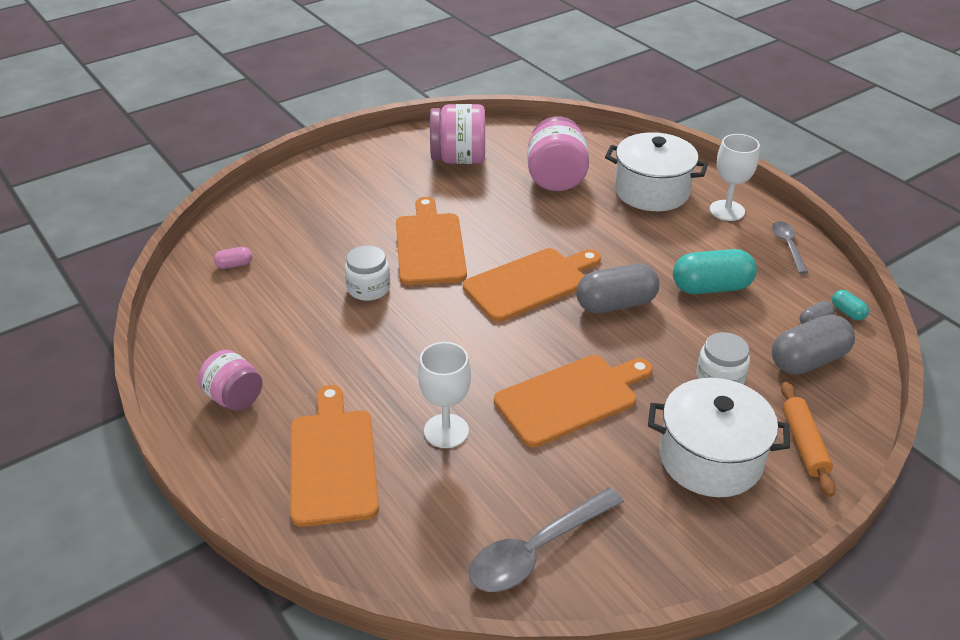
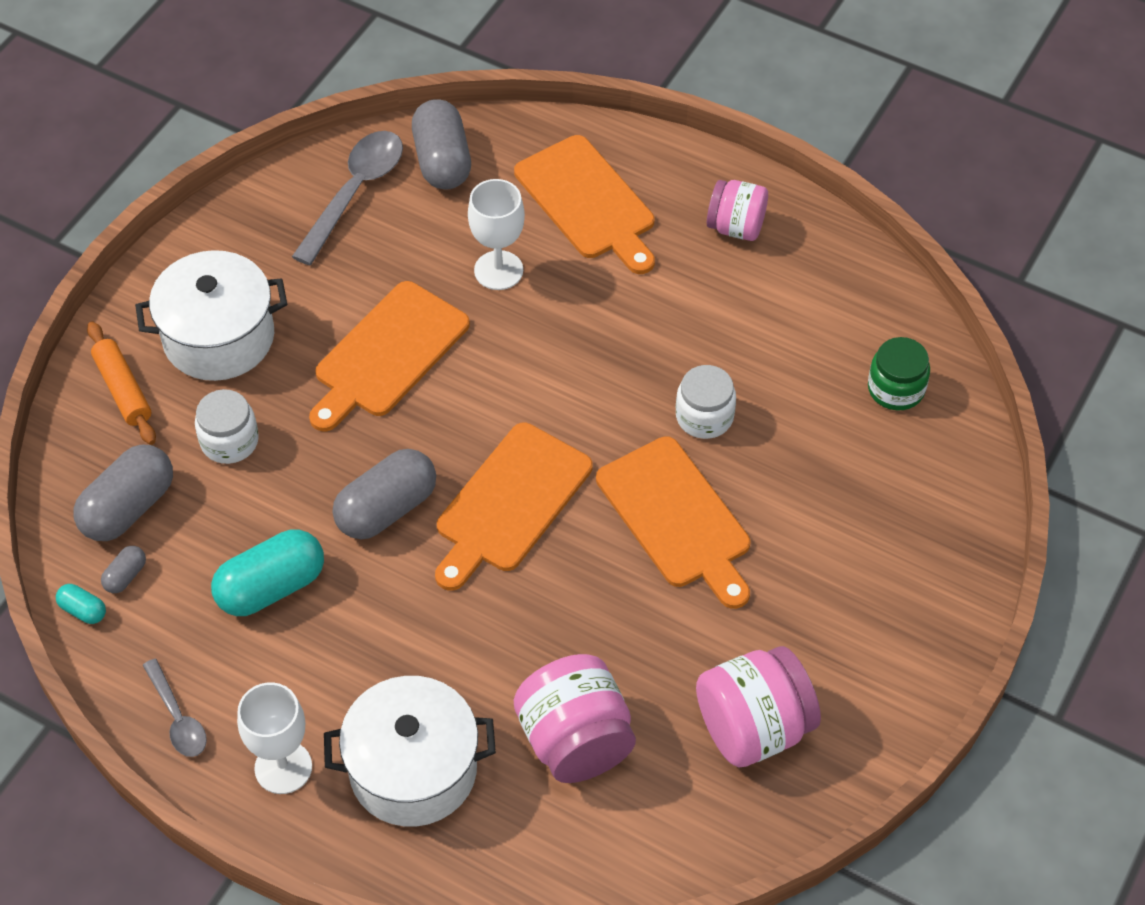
camera: 155 degrees right, 15 degrees up
pink capsule [214,247,252,269] -> green jar [868,337,930,410]
none -> grey capsule [412,99,471,190]

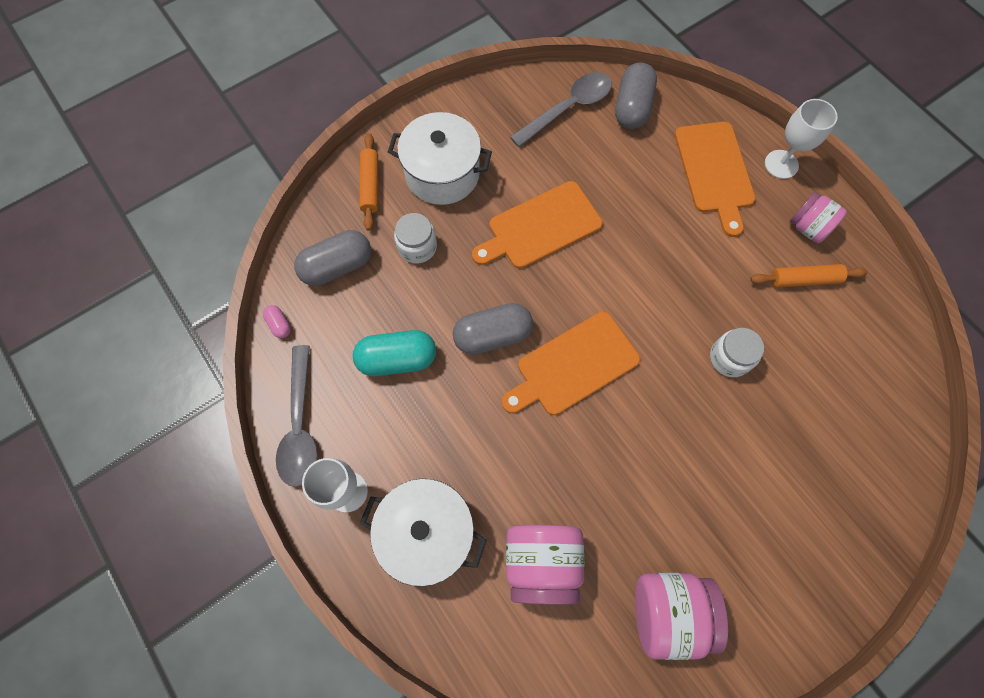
camera: 25 degrees right, 15 degrees up
turquoise capsule [56,584,106,624] -> pink capsule [263,305,291,338]
grey capsule [101,546,146,593] -> none
grey spoon [143,659,207,757] -> grey spoon [276,345,317,487], size x1.72
white goblet [468,179,525,290] -> white goblet moved to [765,99,838,179]
orange cutting board [596,436,750,609] -> none
green jar [868,337,930,410] -> none
none -> orange rolling pin [750,264,868,287]

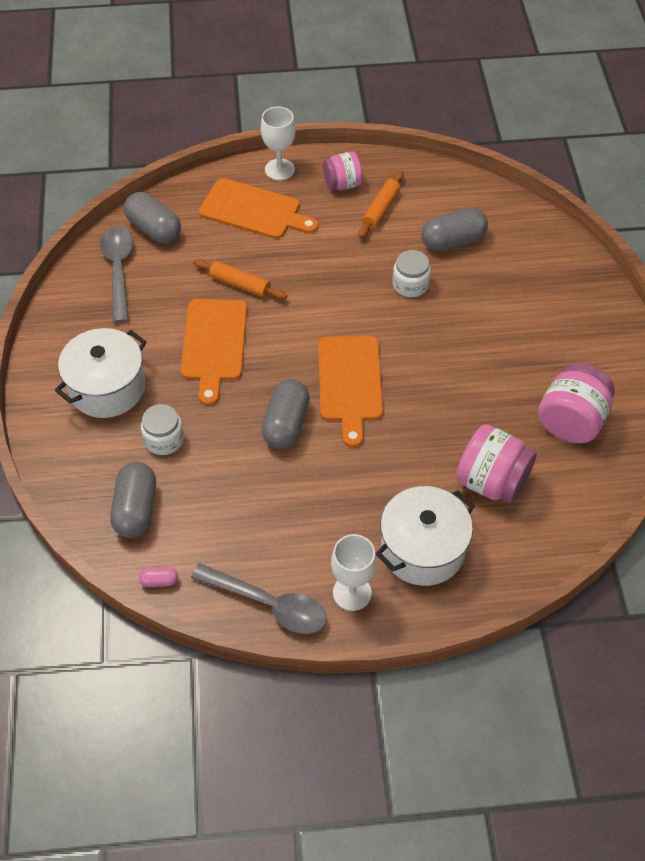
camera: 60 degrees left, 15 degrees down
turquoise capsule [353,330,436,376] -> none
orange rolling pin [359,133,378,231] -> orange rolling pin moved to [193,259,287,300]
none -> grey capsule [422,208,488,251]

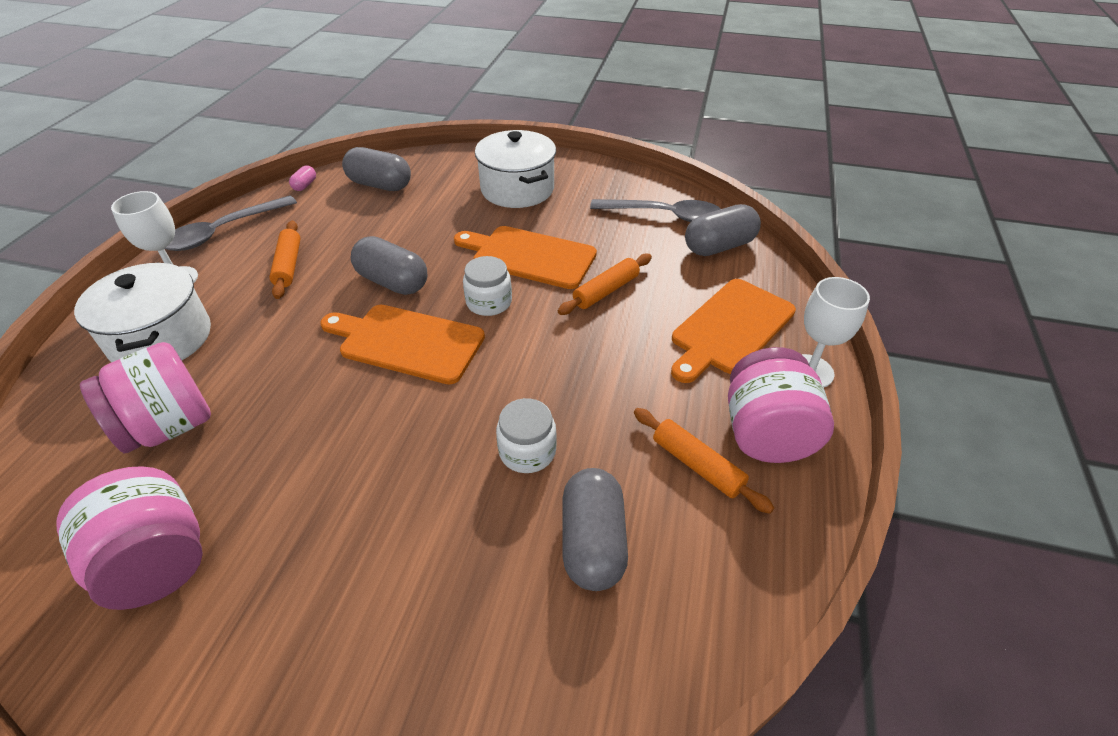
camera: 110 degrees right, 10 degrees down
white jar [141,404,184,455] -> white jar moved to [463,256,512,316]
pink jar [323,152,362,190] -> pink jar [728,347,834,463], size x1.56
none -> orange rolling pin [269,221,301,299]

